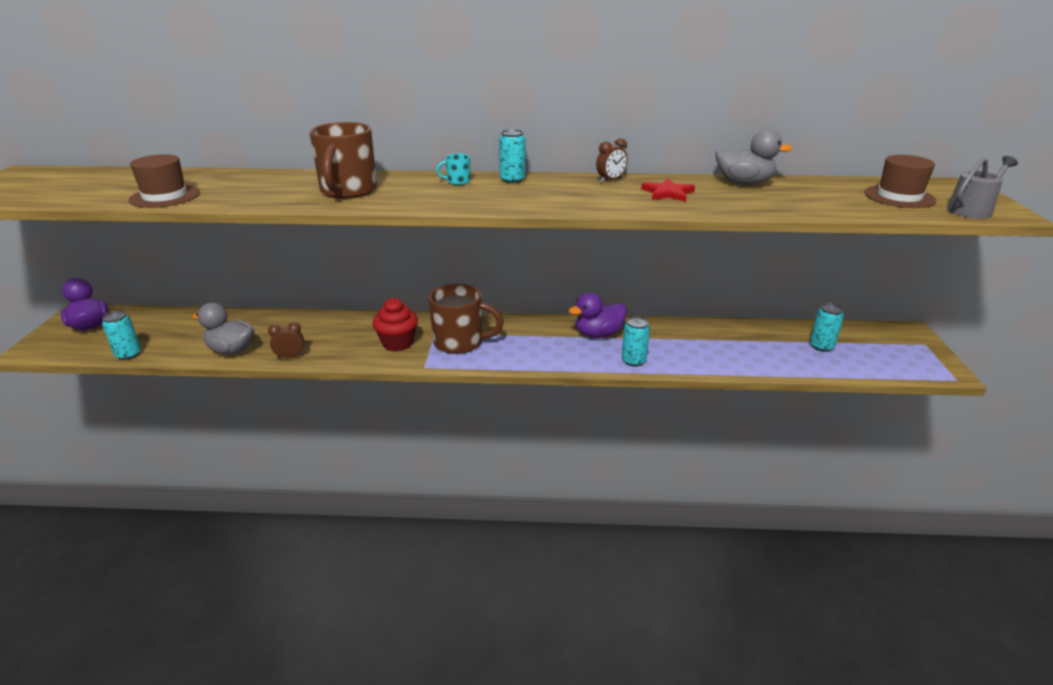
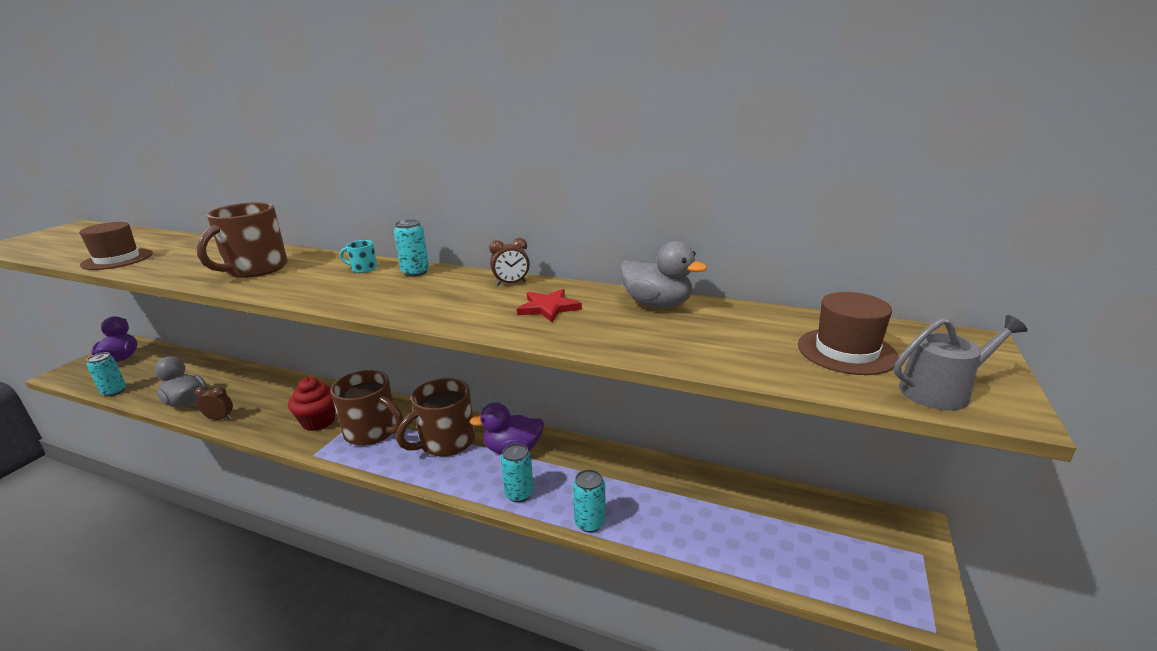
camera: 20 degrees right, 5 degrees down
turquoise can [810,303,844,352] -> turquoise can moved to [573,469,606,533]
none -> brown mug [396,378,475,457]

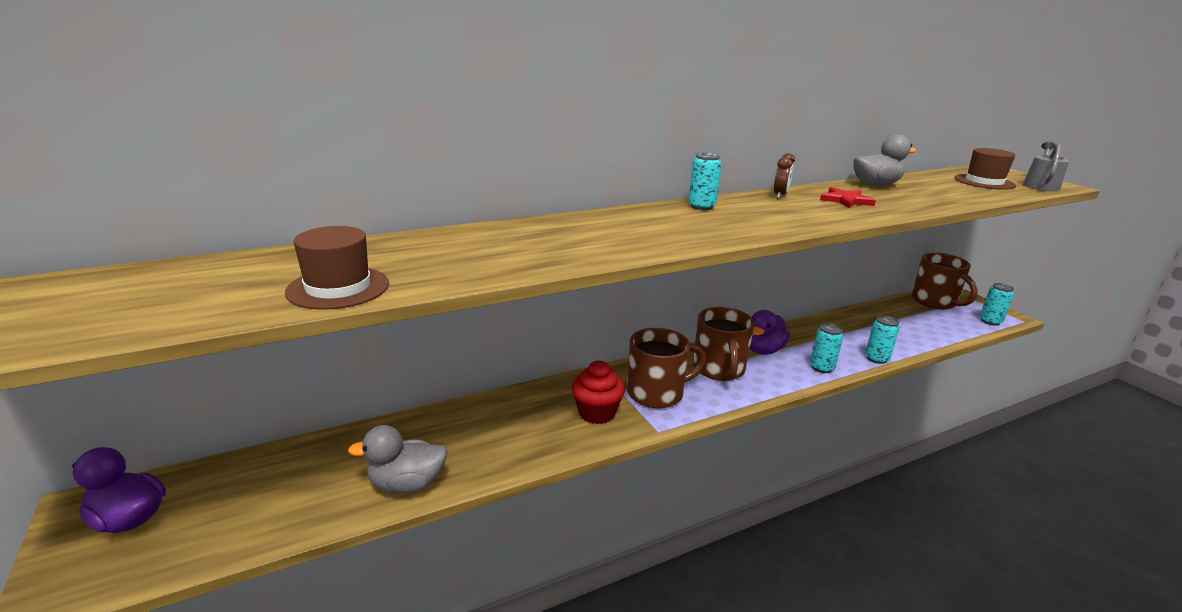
camera: 50 degrees left, 0 degrees up
turquoise can [87,352,126,396] -> turquoise can moved to [980,283,1014,326]
brown clock [195,386,233,420] -> none
brown mug [196,202,288,278] -> brown mug moved to [911,253,978,310]
turquoise mug [340,240,377,273] -> none

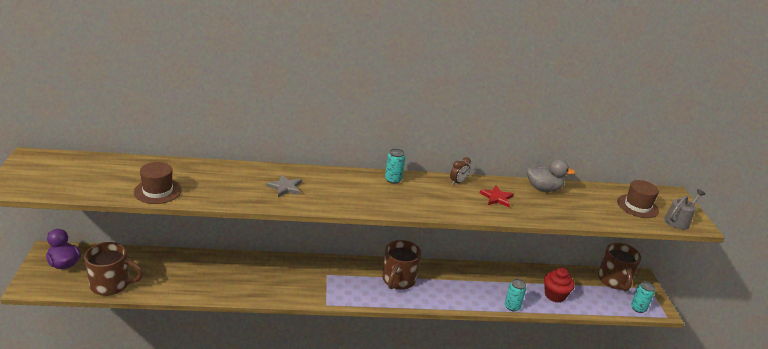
camera: 20 degrees right, 5 degrees up
grey duck [348,425,448,493] -> none
red cupcake [571,361,625,424] -> red cupcake moved to [544,268,574,303]
brown mug [627,328,706,408] -> brown mug moved to [84,242,143,296]
purple duck [750,310,790,355] -> none
turquoise can [810,323,843,373] -> none
none -> grey star [267,174,302,197]

